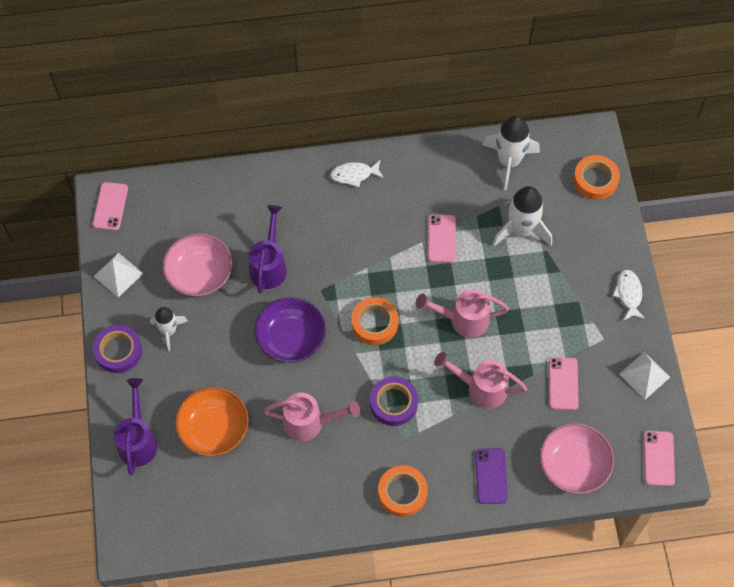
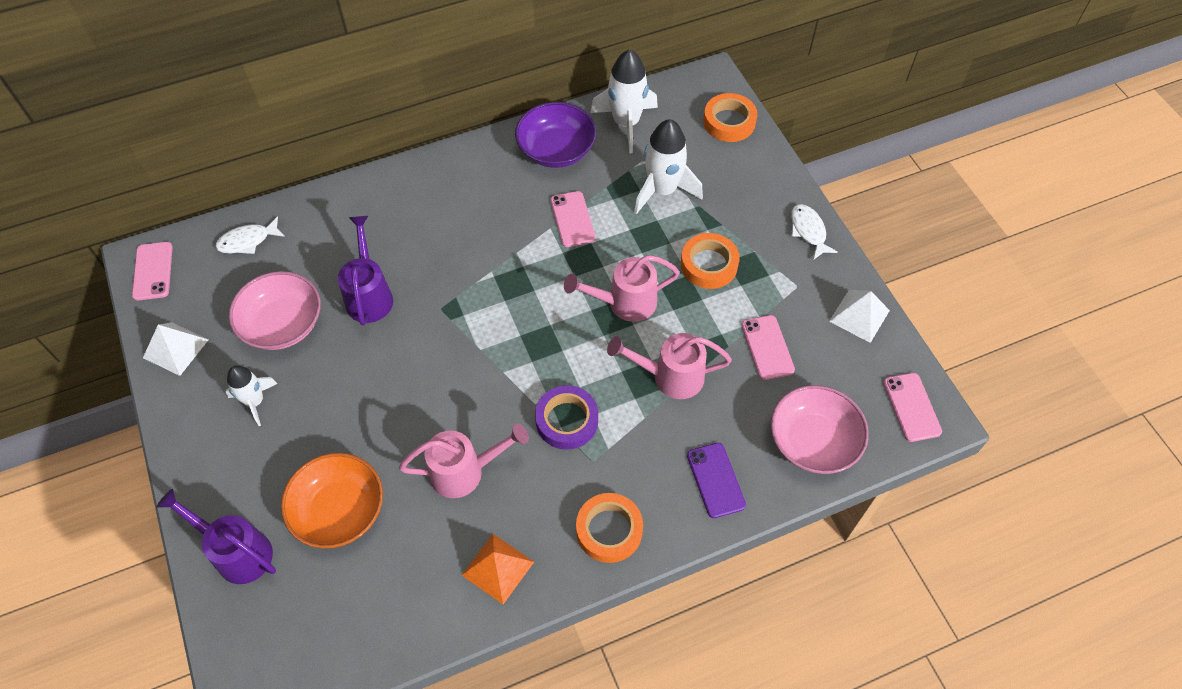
camera: 15 degrees left, 5 degrees down
purple tape [93,325,142,373] -> none
purple watering can [114,378,158,475] -> purple watering can turned 45 degrees counterclockwise [156,489,276,584]
purple bowl [254,297,326,363] -> purple bowl moved to [515,102,596,168]
white fish [330,161,384,188] -> white fish moved to [216,216,285,254]
orange tape [352,297,399,345] -> orange tape moved to [681,233,740,289]
none -> orange pyramid [462,534,534,604]

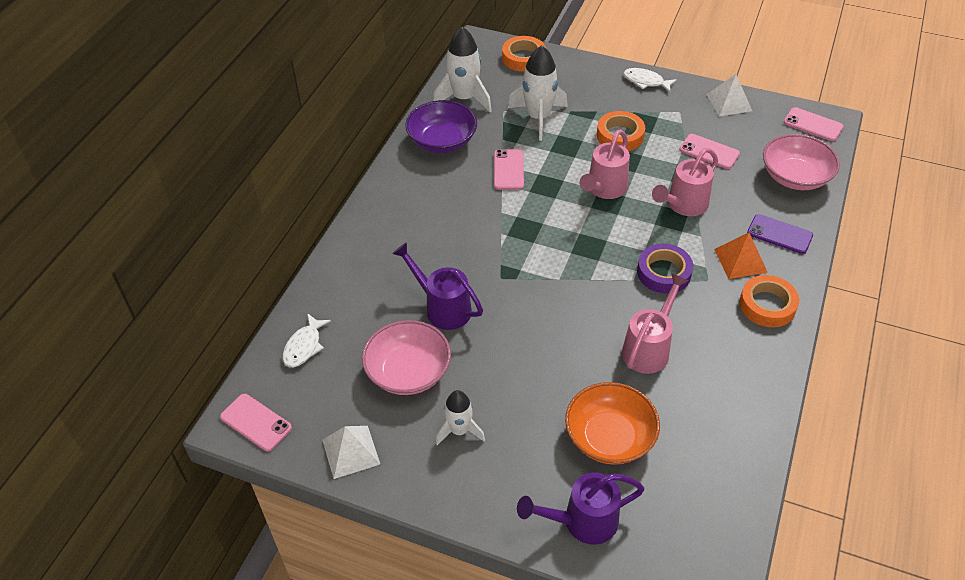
camera: 45 degrees left, 10 degrees down
orange pyramid [462,534,534,604] -> orange pyramid moved to [714,232,768,279]
pink phone [551,191,595,247] -> pink phone turned 60 degrees clockwise [494,149,524,190]

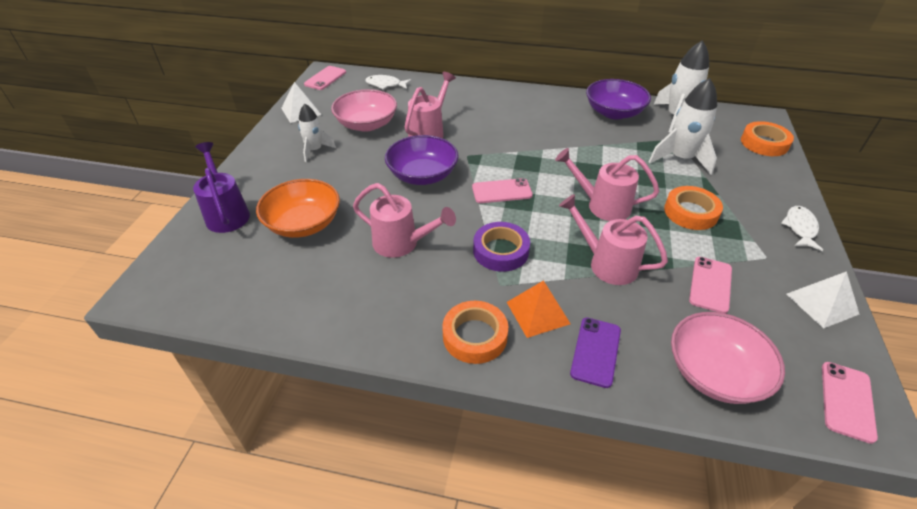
camera: 80 degrees right, 5 degrees down
purple watering can [392,242,483,330] -> pink watering can [405,72,456,138]
pink phone [494,149,524,190] -> pink phone moved to [472,178,533,203]
none -> purple bowl [385,135,458,185]

